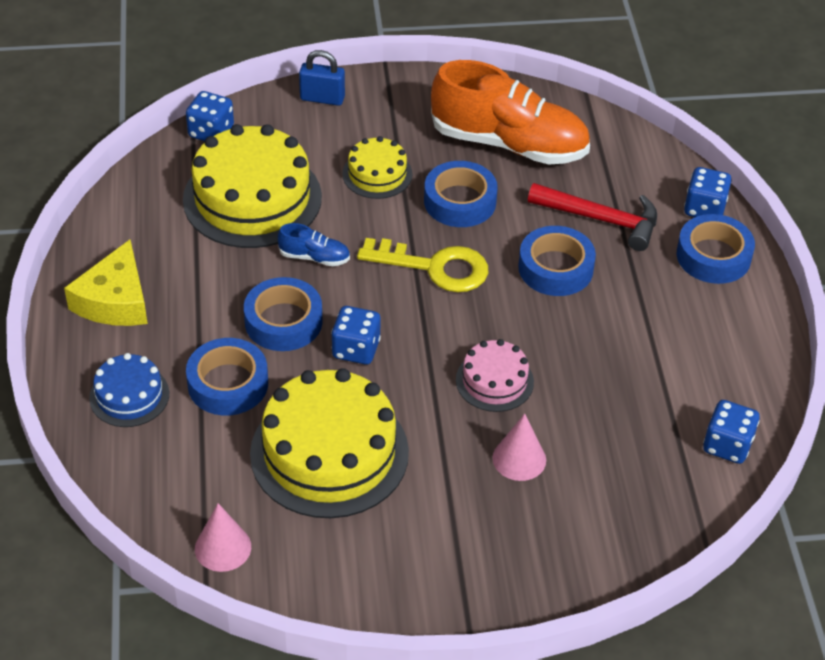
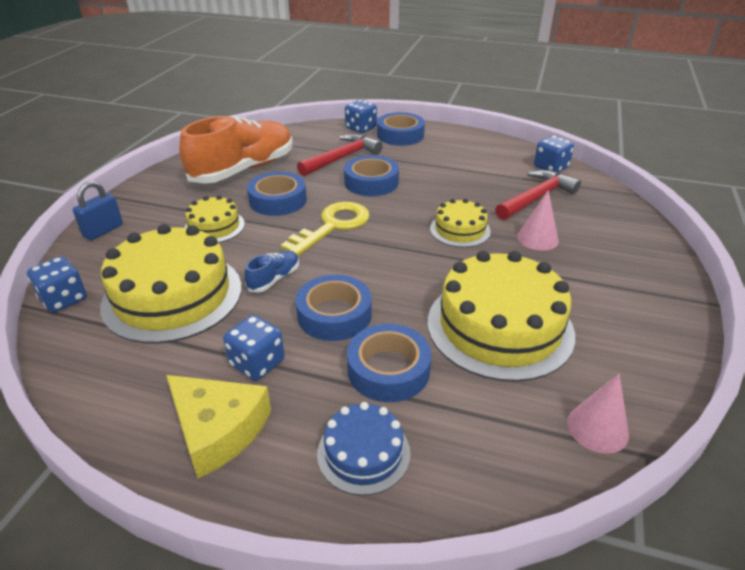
camera: 65 degrees left, 10 degrees down
blue dice [331,306,381,364] -> blue dice moved to [223,315,285,381]
pink cake [456,339,534,412] -> yellow cake [430,199,491,247]
none -> red hammer [495,170,581,220]

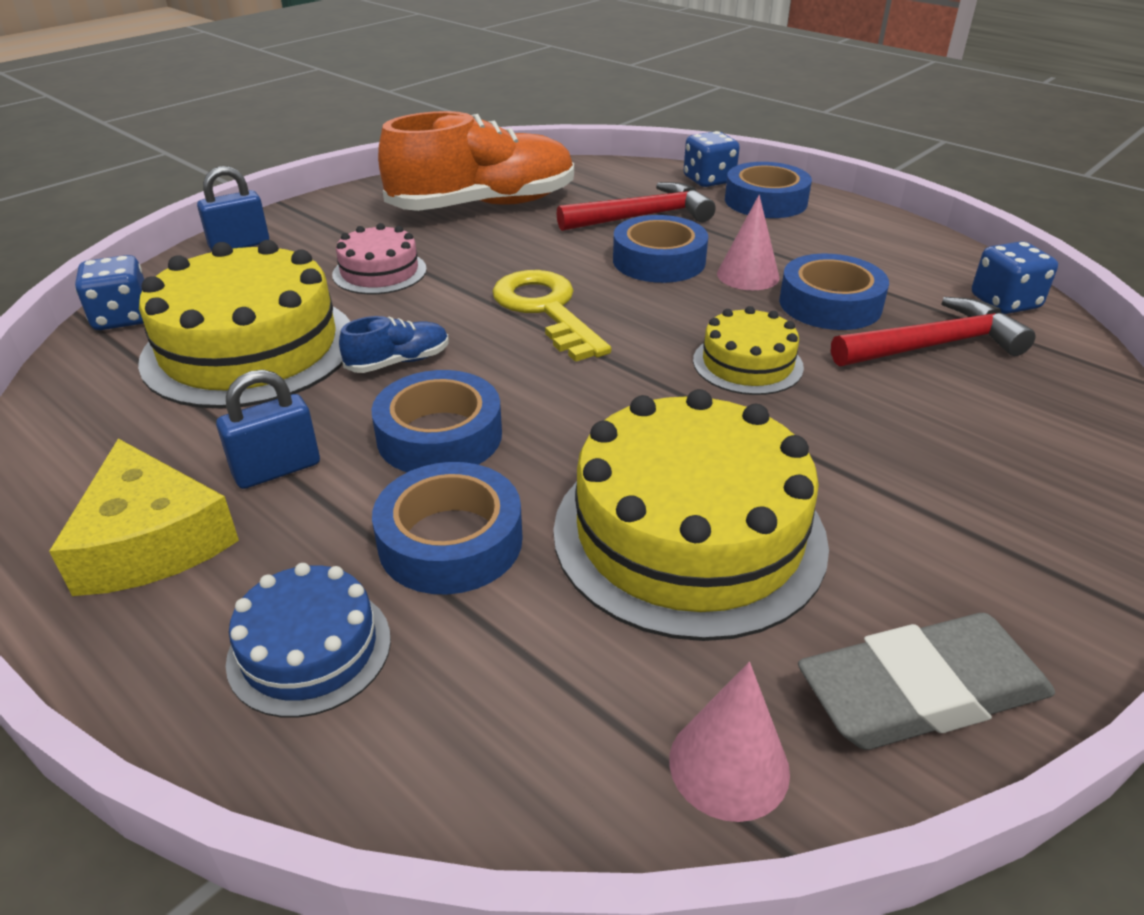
camera: 25 degrees right, 0 degrees up
yellow cake [184,195,245,243] -> pink cake [332,223,427,294]
blue dice [223,315,285,381] -> blue padlock [216,370,320,489]
blue tape [247,172,307,216] -> blue tape moved to [779,254,889,330]
yellow key [281,202,370,256] -> yellow key turned 90 degrees counterclockwise [492,270,611,362]
pink cone [517,190,559,251] -> pink cone moved to [717,195,780,290]
none -> grey eraser [798,613,1055,750]

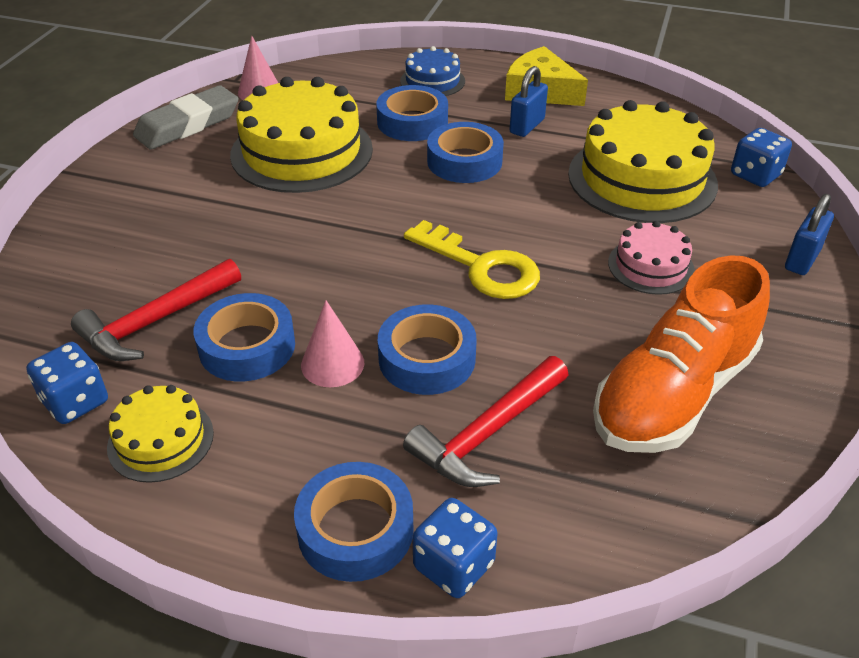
camera: 155 degrees right, 5 degrees up
blue shoe [339,316,449,373] -> none
yellow cake [693,306,804,395] -> yellow cake moved to [107,385,214,483]

